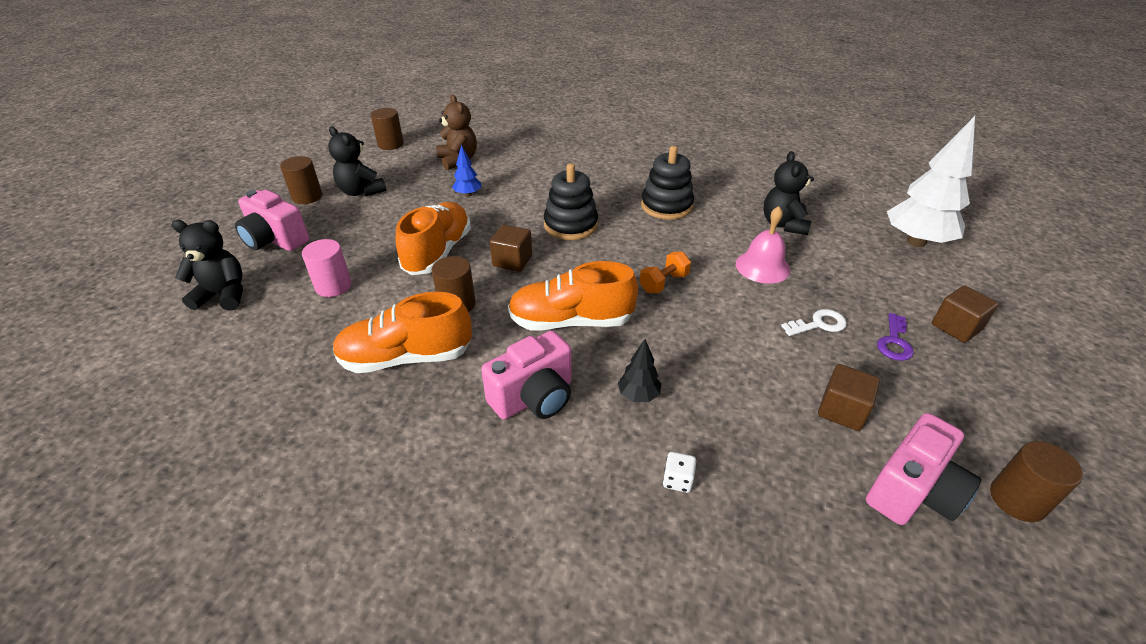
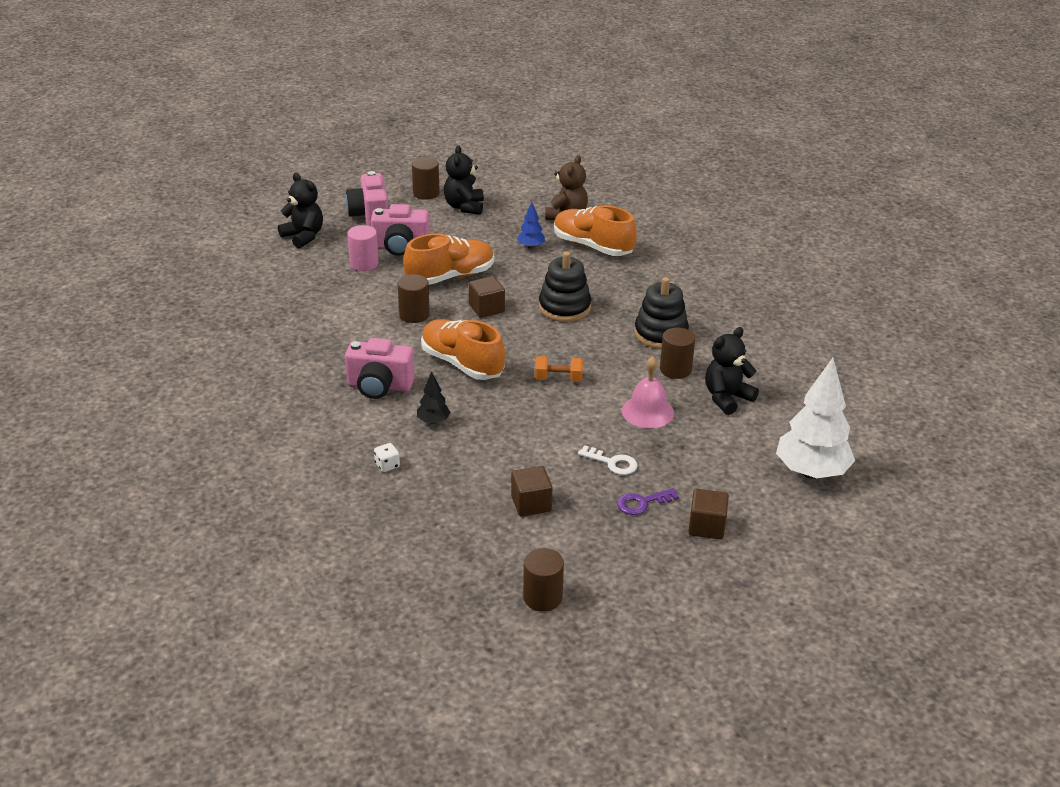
camera: 45 degrees right, 5 degrees down
orange shoe [333,292,472,373] -> orange shoe moved to [554,205,637,256]
brown cylinder [371,108,404,150] -> brown cylinder moved to [660,328,695,379]
pink camera [866,413,981,525] -> pink camera moved to [371,204,429,256]

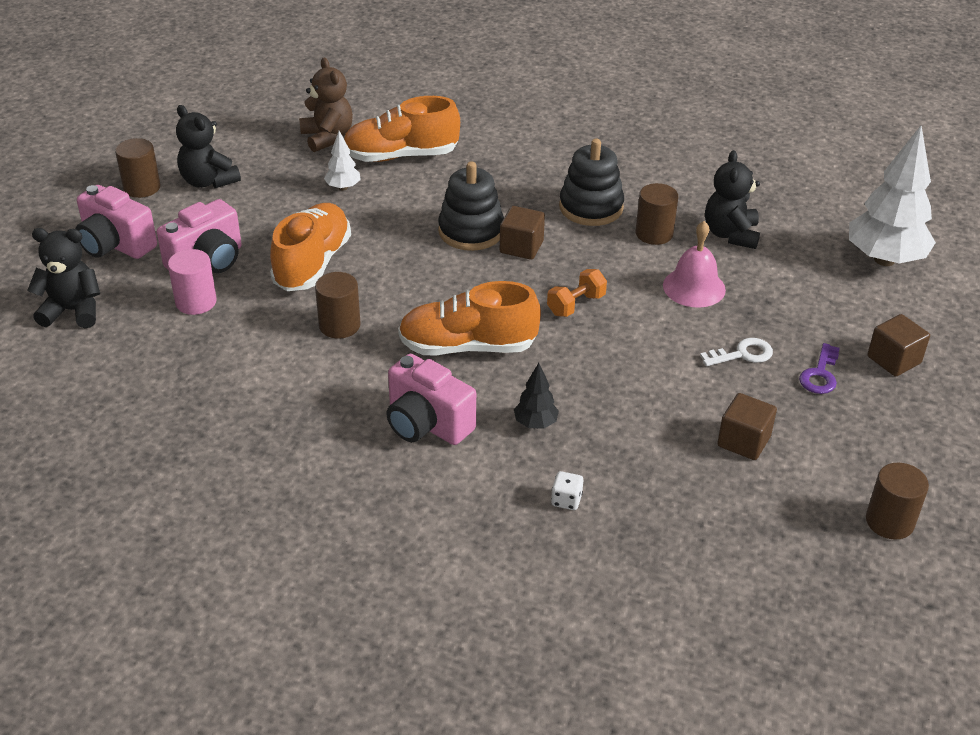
camera: 45 degrees left, 5 degrees up
pink camera [345,338,415,399] -> pink camera turned 75 degrees clockwise [386,354,476,445]
brown cube [469,276,505,318] -> brown cube moved to [500,206,545,260]
blue tree [517,202,545,249] -> white tree [324,131,361,190]

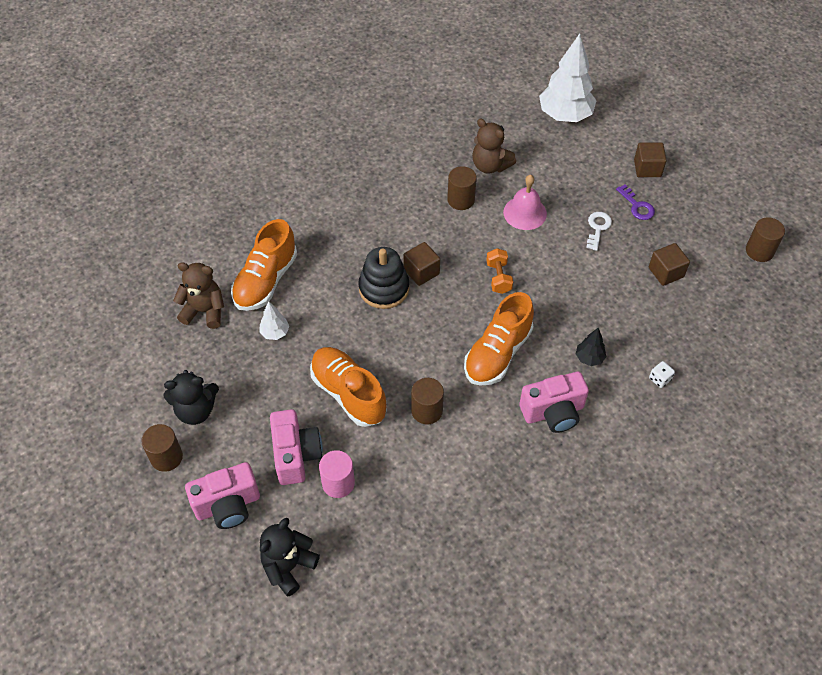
camera: 55 degrees left, 15 degrees up
black stacking toy [559,139,624,226] -> none
black teddy bear [705,150,760,249] -> brown teddy bear [472,118,516,174]

